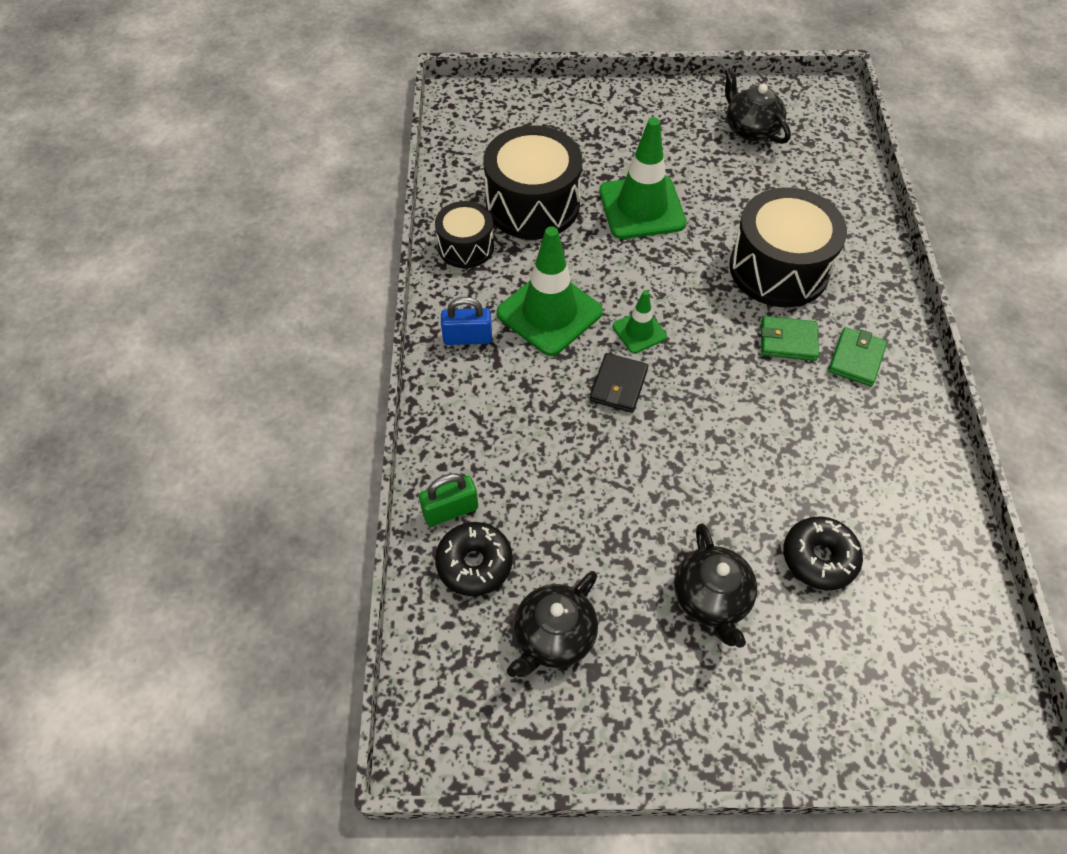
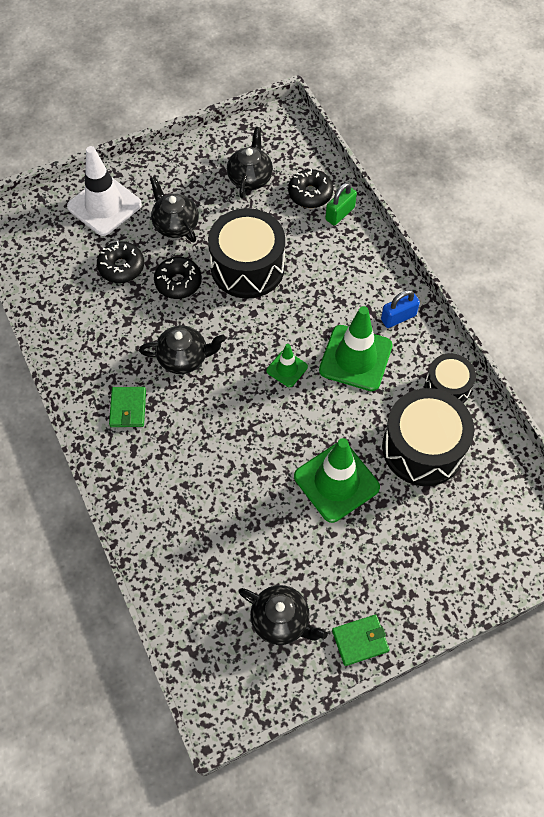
camera: 155 degrees right, 5 degrees up
black wallet [590,353,648,413] -> none
black drum [729,187,847,307] -> black drum moved to [208,208,285,299]
green wallet [761,316,819,361] -> green wallet moved to [332,615,390,666]
none -> white traffic cone [67,146,142,236]
none -> black teapot [139,325,226,374]
none -> black donut [154,257,202,299]

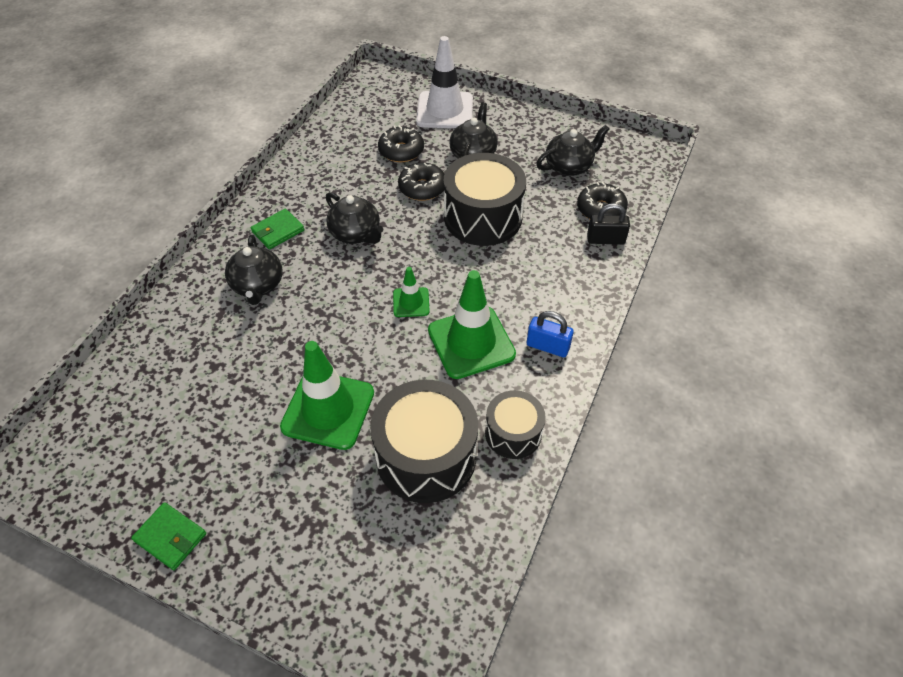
camera: 50 degrees right, 10 degrees down
black teapot [239,585,328,645] -> black teapot moved to [225,235,283,305]
green padlock [325,183,357,226] -> black padlock [587,203,630,245]

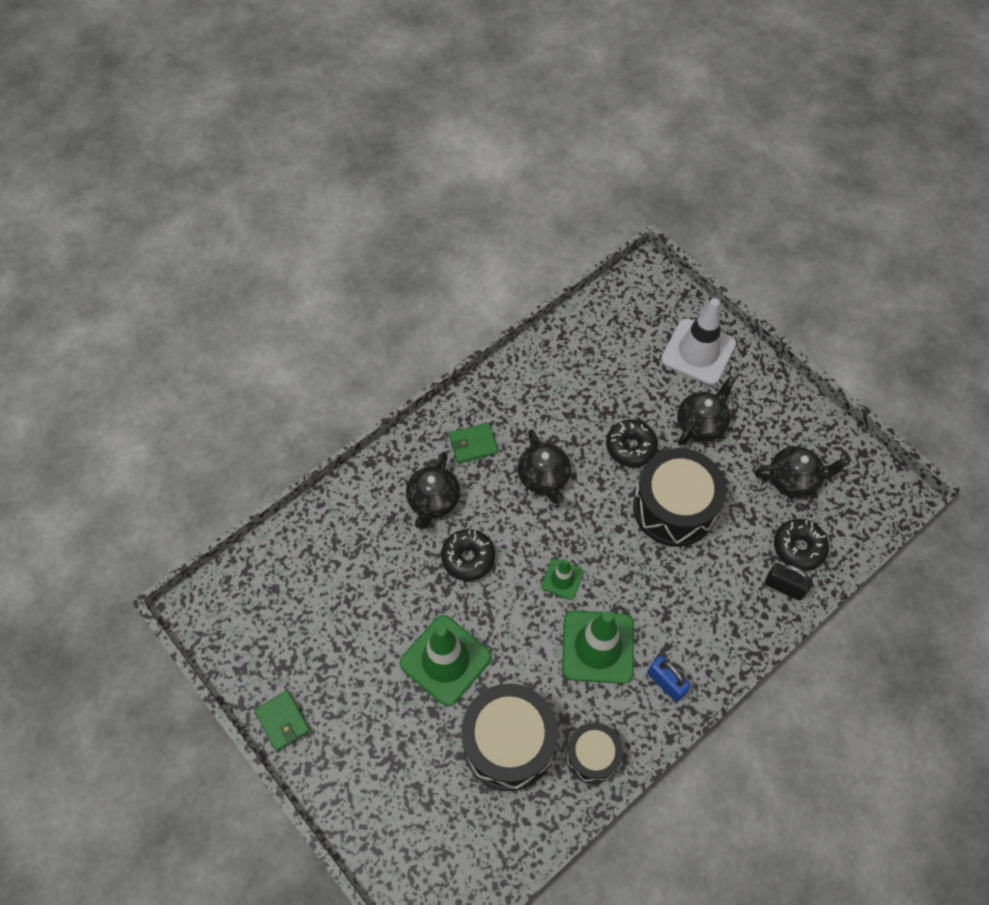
camera: 25 degrees right, 10 degrees up
black donut [378,125,424,162] -> black donut moved to [441,529,495,581]

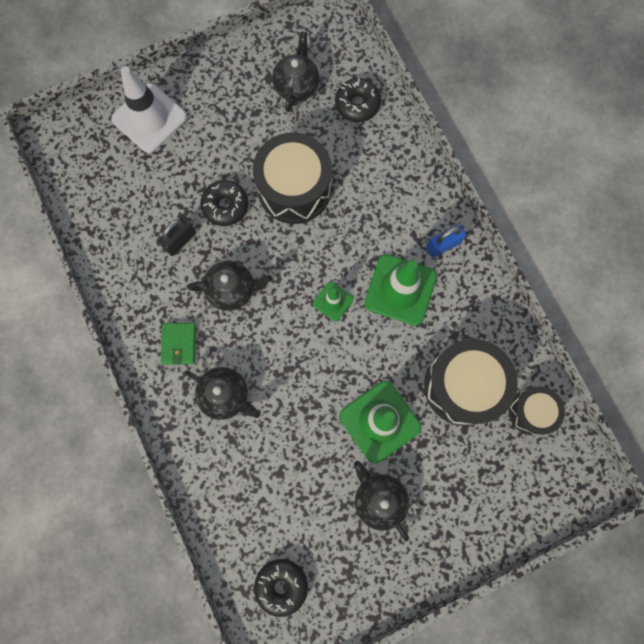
camera: 75 degrees left, 15 degrees up
green wallet [254,690,310,752] -> none
black donut [441,529,495,581] -> black donut moved to [254,559,308,617]
black drum [566,722,623,784] -> black drum moved to [509,386,565,435]
black teapot [677,376,736,446] -> black teapot moved to [354,461,409,541]
black padlock [765,563,813,600] -> black padlock moved to [158,217,196,256]

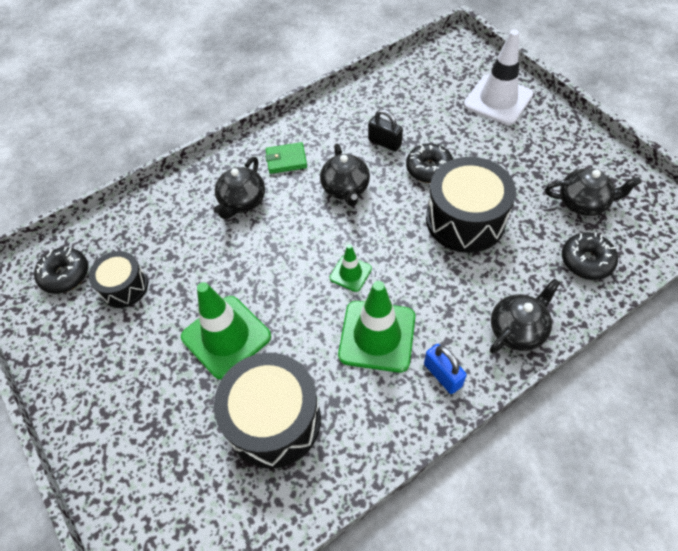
camera: 85 degrees right, 20 degrees down
black teapot [354,461,409,541] -> black teapot moved to [490,278,560,354]
black drum [509,386,565,435] -> black drum moved to [89,251,148,308]

